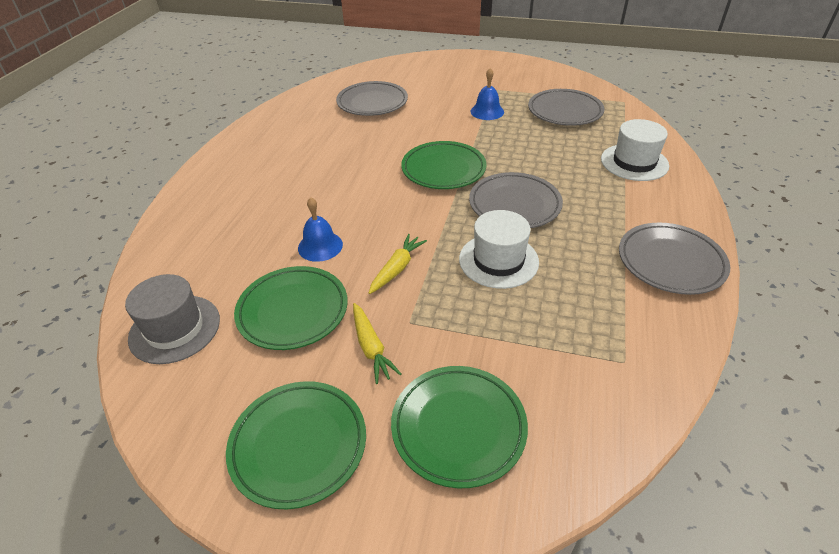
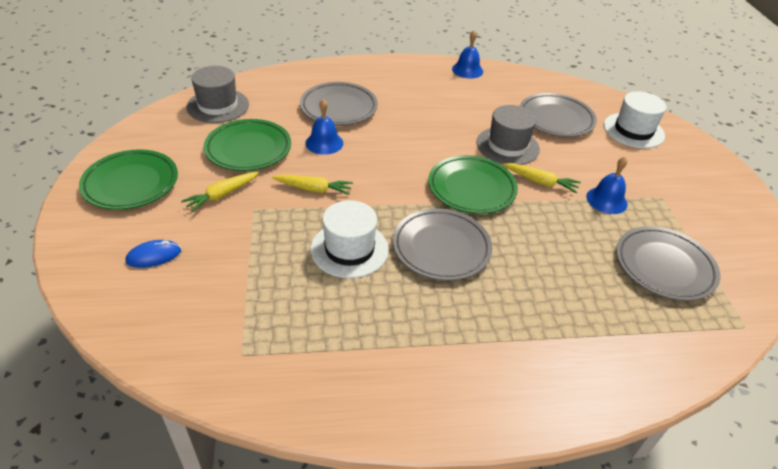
camera: 65 degrees right, 0 degrees up
green plate [391,366,528,488] -> blue mouse [125,240,181,268]
white hat [601,119,669,181] -> white hat moved to [604,91,667,148]
grey plate [619,223,730,295] -> grey plate moved to [300,82,378,125]
none -> blue bell [452,30,483,78]
none -> grey hat [476,105,540,165]
none -> yellow carrot [503,163,581,193]

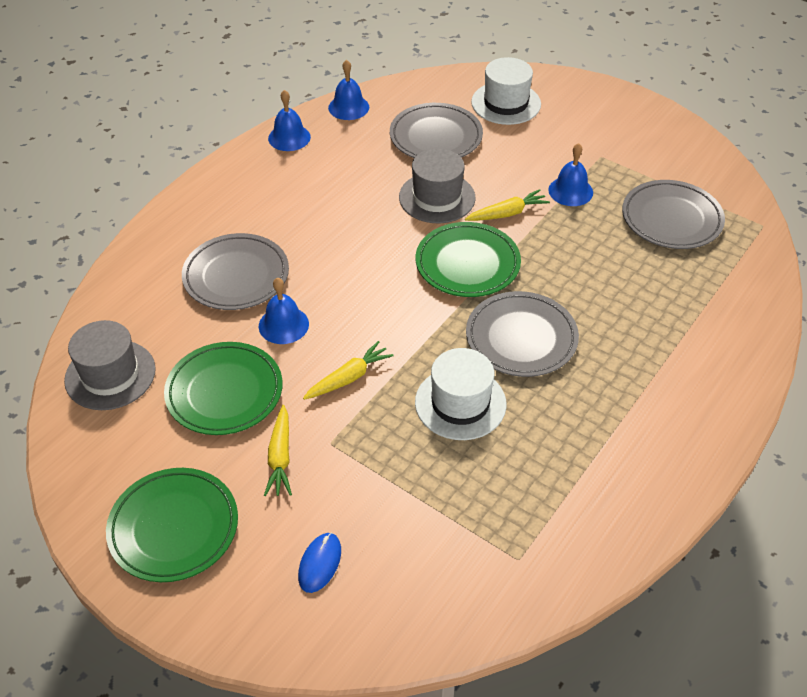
camera: 45 degrees left, 5 degrees up
none -> blue bell [328,60,369,120]

